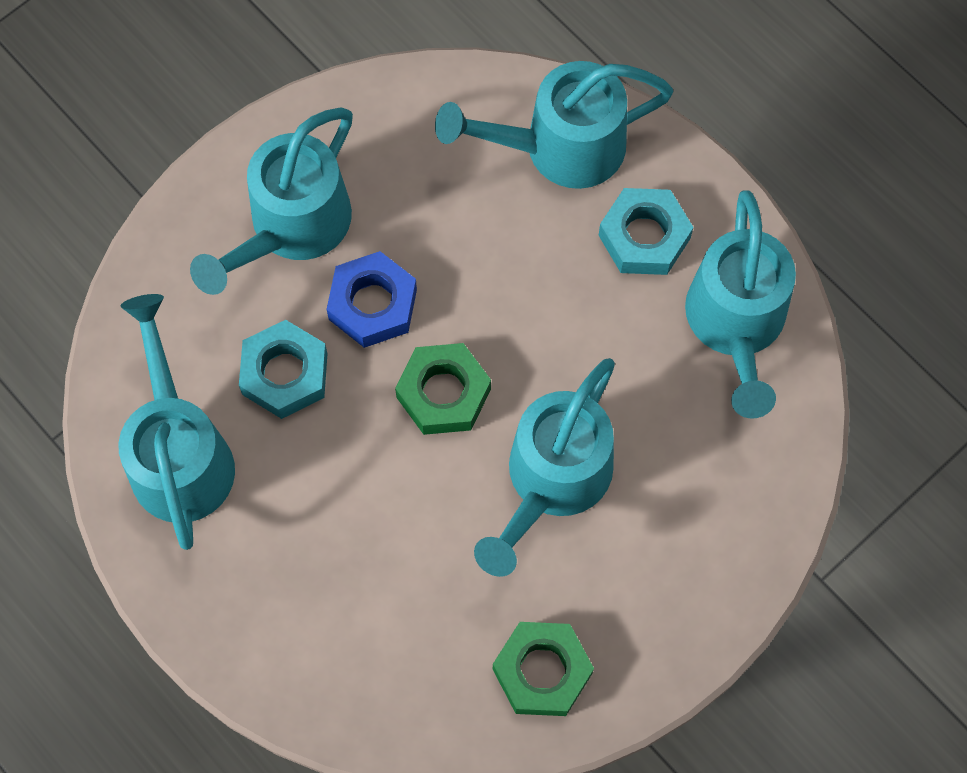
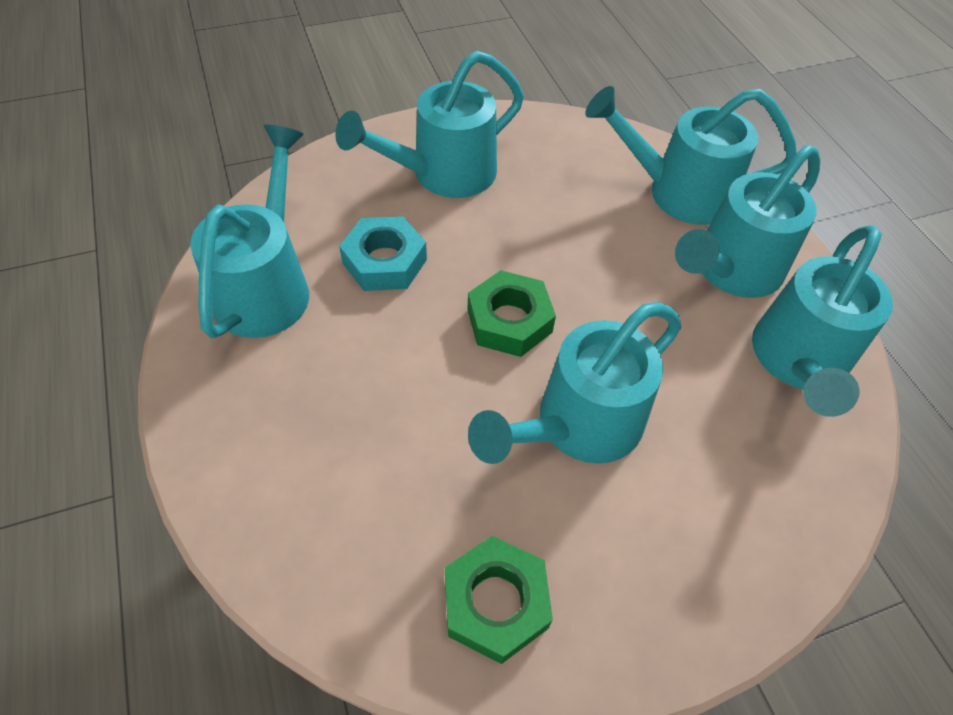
camera: 20 degrees right, 15 degrees down
blue nut [327,251,417,348] -> none
turquoise nut [598,188,694,275] -> turquoise watering can [675,145,821,298]

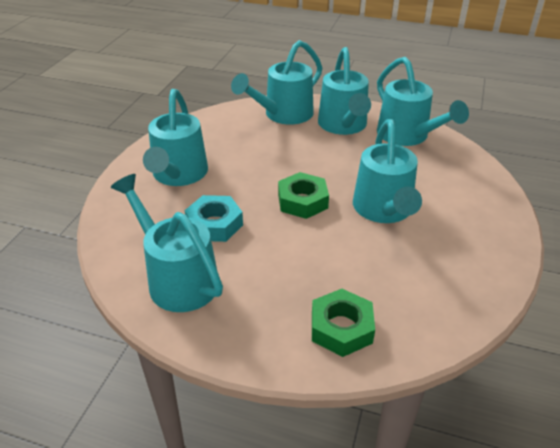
camera: 50 degrees left, 15 degrees down
green nut [445,536,553,664] -> green nut moved to [312,289,375,357]

